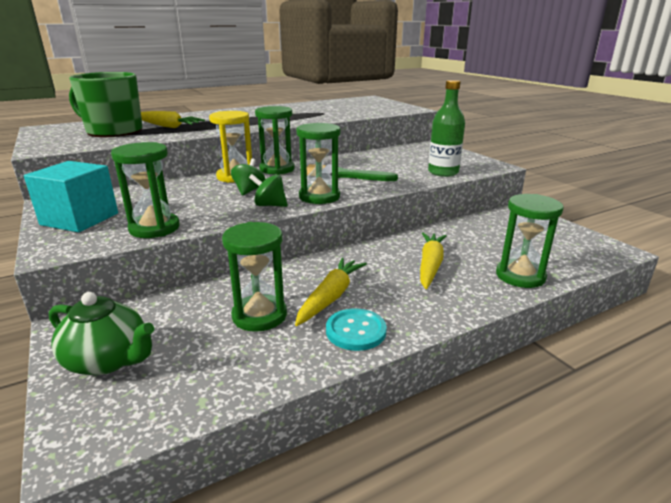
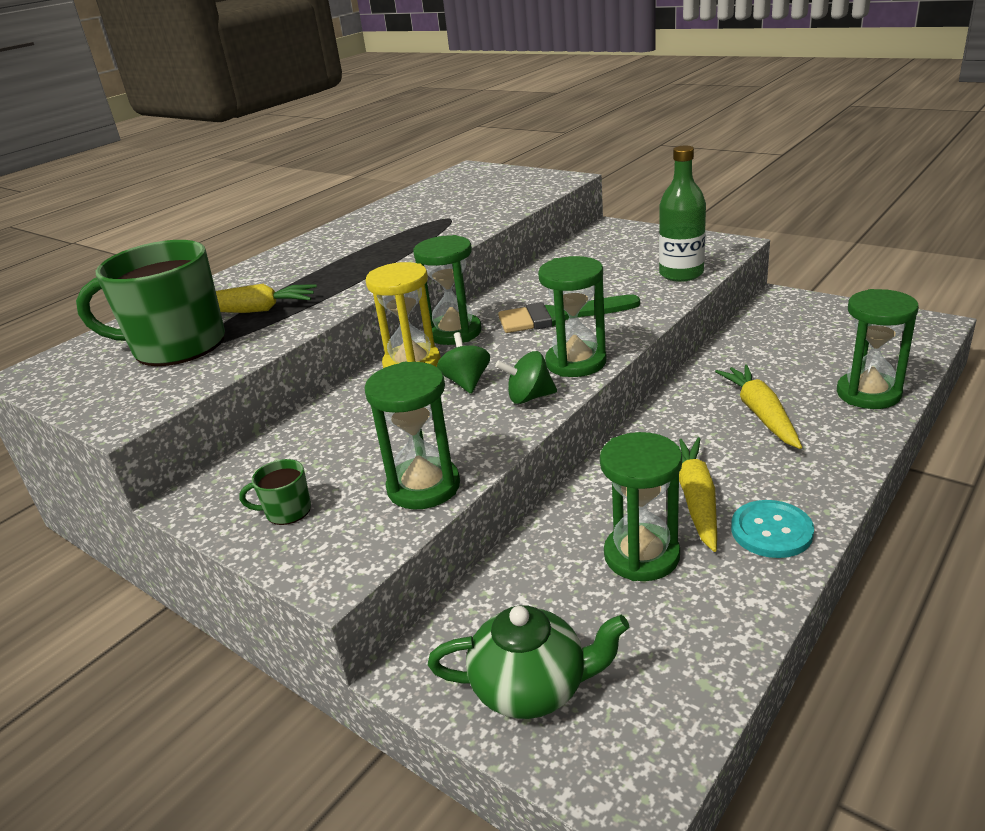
camera: 20 degrees left, 5 degrees up
turquoise cube [24,161,118,232] -> green mug [239,459,311,525]

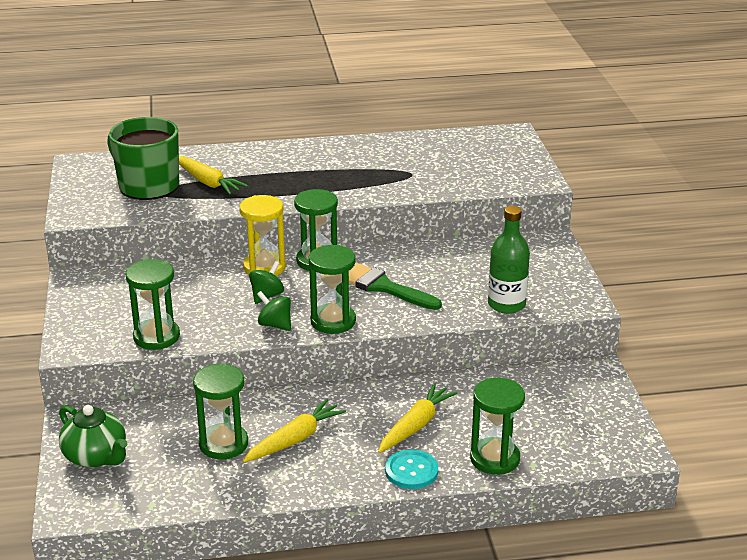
camera: 40 degrees right, 0 degrees up
green mug [239,459,311,525] -> none
turquoise button [731,500,814,558] -> turquoise button moved to [385,449,438,489]

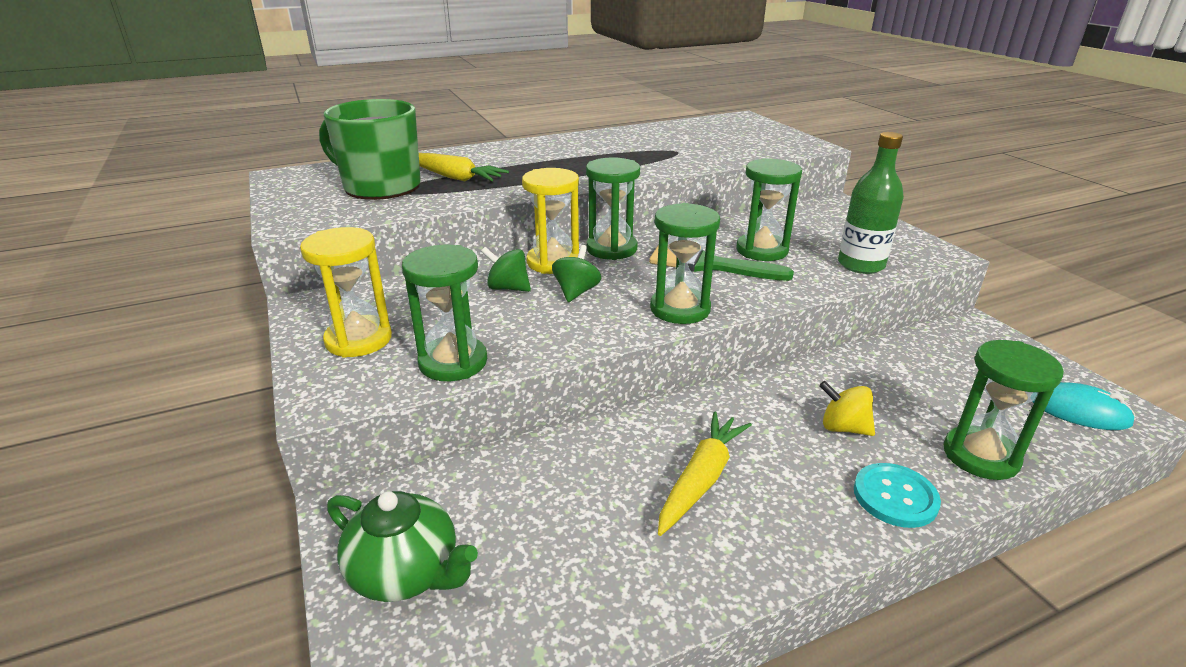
camera: 15 degrees left, 0 degrees up
green hourglass [193,363,248,459] -> green hourglass moved to [736,158,802,261]
green spinning top [257,291,291,331] -> green spinning top moved to [481,247,531,292]
yellow carrot [378,383,457,453] -> yellow spinning top [819,381,875,436]
none -> yellow hourglass [300,227,392,358]
none -> turquoise mouse [1032,382,1136,430]

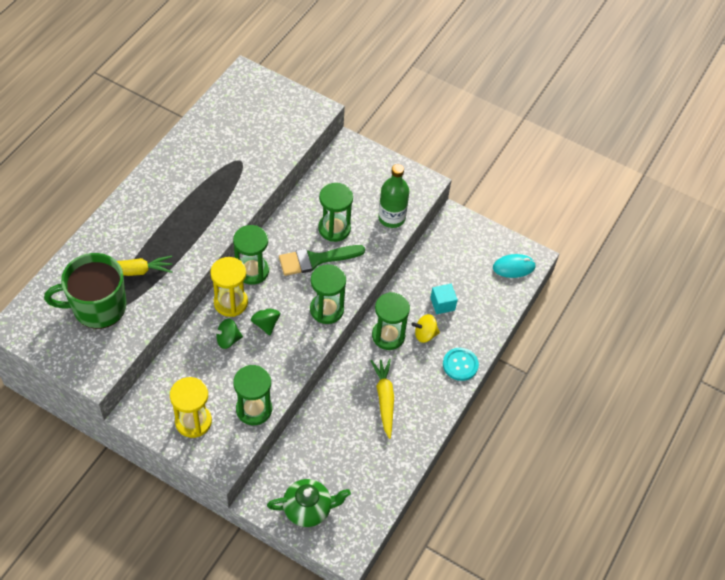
camera: 40 degrees left, 25 degrees up
green hourglass [943,340,1064,480] -> green hourglass moved to [372,292,410,350]
none -> turquoise cube [430,284,458,314]

